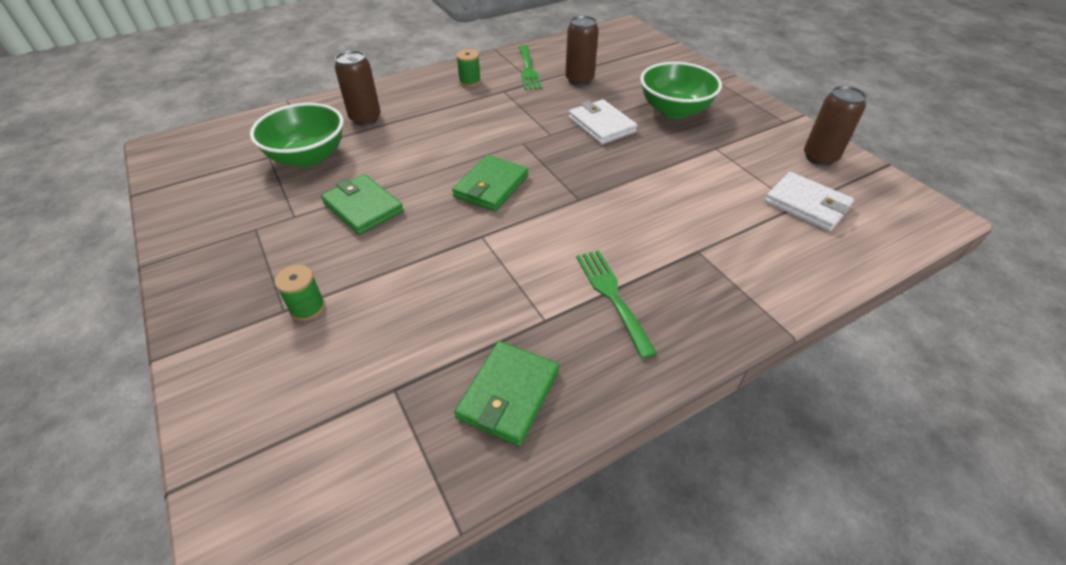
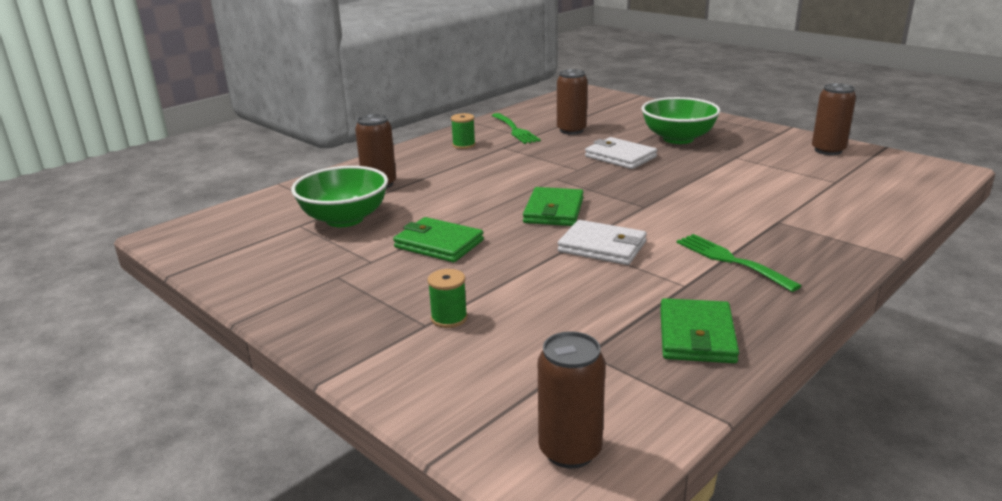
camera: 15 degrees left, 20 degrees down
white wallet [765,172,854,231] -> white wallet moved to [558,220,647,265]
none -> brown can [538,331,605,468]

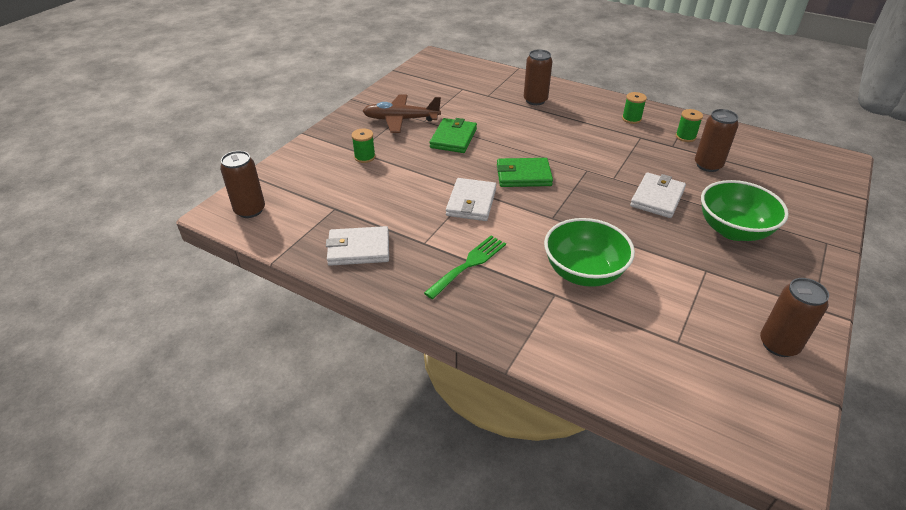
camera: 75 degrees right, 15 degrees up
green bowl [291,166,388,227] -> green bowl moved to [544,218,635,287]
green fork [492,113,541,144] -> green spool [676,109,703,142]
green wallet [660,298,739,363] -> white wallet [326,226,389,266]
none -> brown plane [363,94,441,133]

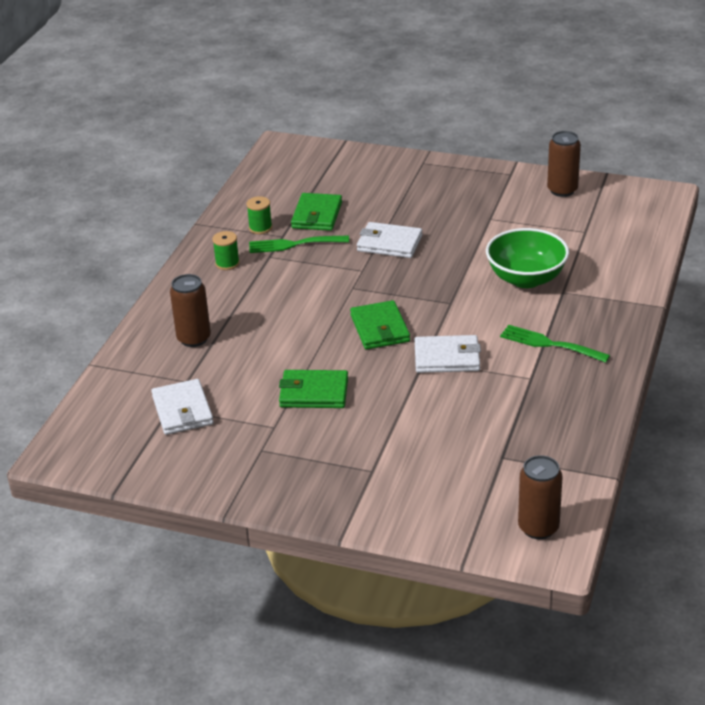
camera: 100 degrees left, 5 degrees down
white wallet [326,226,389,266] -> white wallet moved to [151,379,214,435]
green spool [351,128,375,163] -> none
brown plane [363,94,441,133] -> none
brown can [695,109,739,172] -> green wallet [291,193,342,231]
green bowl [701,180,789,241] -> none
none -> green fork [249,236,349,253]

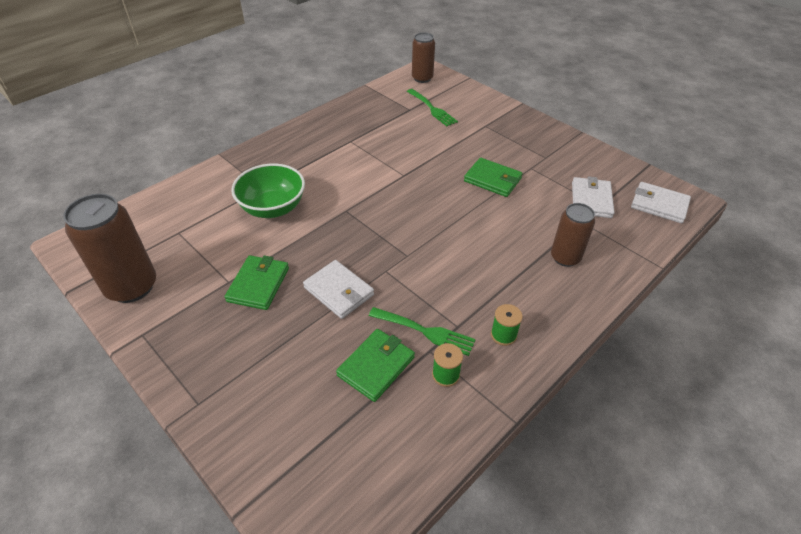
camera: 155 degrees left, 10 degrees up
green wallet [350,300,410,350] -> green wallet moved to [225,255,289,310]
white wallet [415,335,481,373] -> white wallet moved to [631,182,691,223]
green fork [500,325,610,363] -> green fork moved to [407,89,458,126]
brown can [547,131,581,197] -> brown can [63,194,156,303], size x1.59

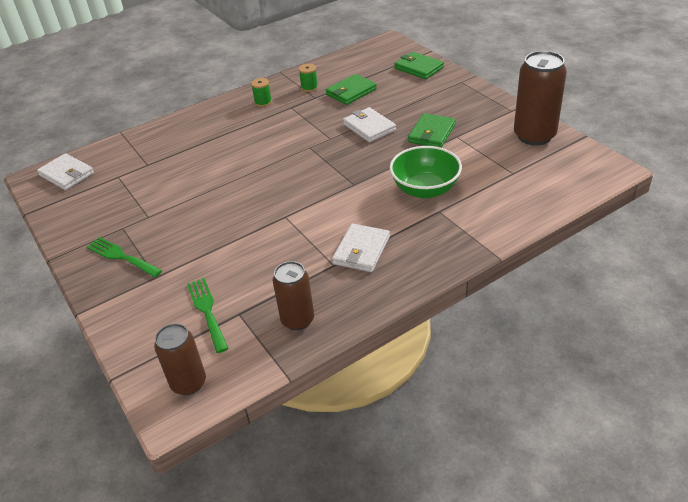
camera: 165 degrees left, 5 degrees down
green fork [369,307,476,356] -> green fork moved to [87,237,162,277]
green wallet [464,158,523,197] -> green wallet moved to [394,52,444,79]
brown can [551,203,595,267] -> brown can moved to [272,261,314,330]
white wallet [572,176,615,218] -> white wallet moved to [332,224,390,272]

